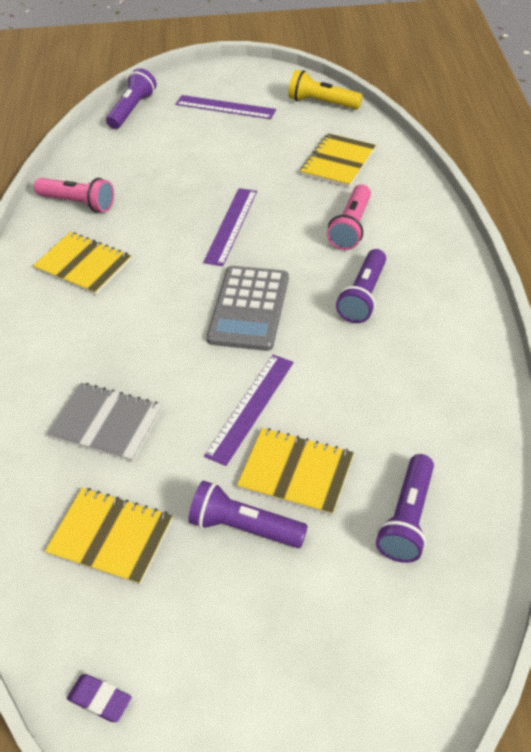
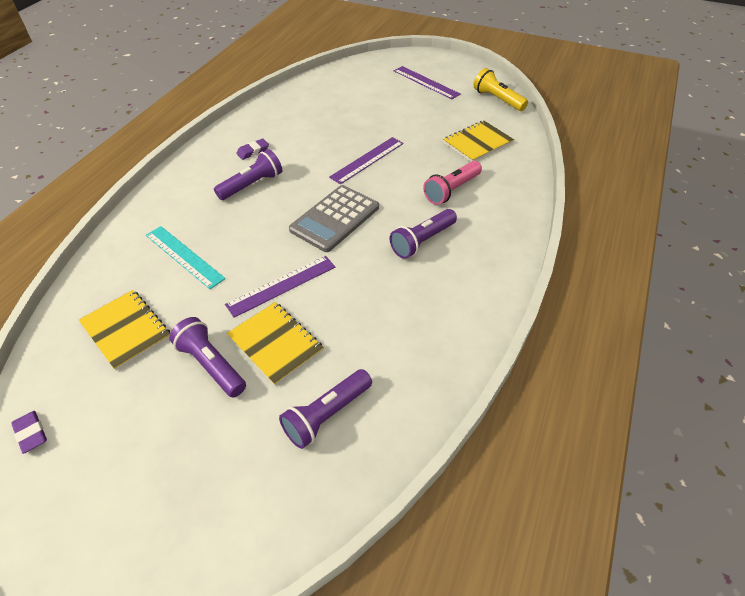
camera: 25 degrees right, 0 degrees up
yellow notebook [33,232,131,295] -> purple eraser [236,139,269,160]
pink flashlight [34,178,114,213] -> none
grey notebook [47,383,163,462] -> turquoise ruler [146,226,226,289]
purple flashlight [106,68,157,129] -> purple flashlight moved to [214,149,282,200]

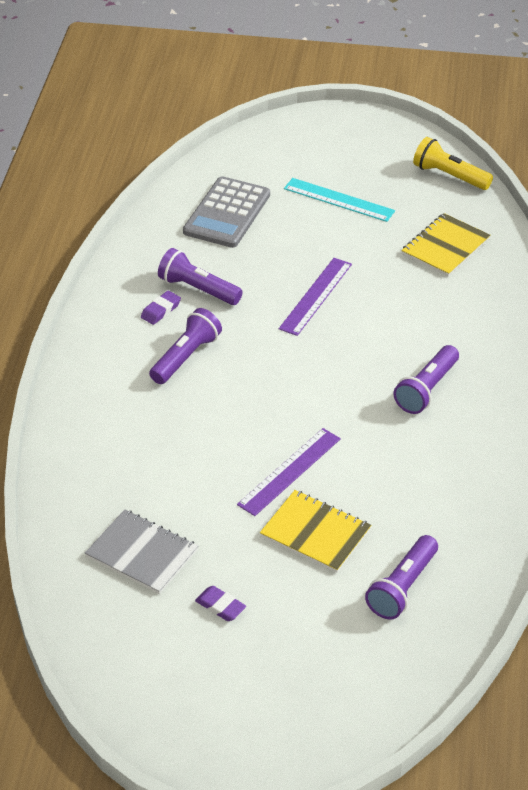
camera: 15 degrees left, 5 degrees down
purple eraser [11,411,47,454] -> purple eraser moved to [195,586,246,621]
yellow notebook [79,290,170,371] -> grey notebook [85,509,198,594]
turquoise ruler [146,226,226,289] -> turquoise ruler moved to [284,178,395,222]
purple flashlight [169,317,246,397] -> purple flashlight moved to [158,248,243,305]
grey calculator [289,185,379,252] -> grey calculator moved to [183,176,270,248]
purple ruler [394,66,461,99] -> none
pink flashlight [423,161,482,205] -> none

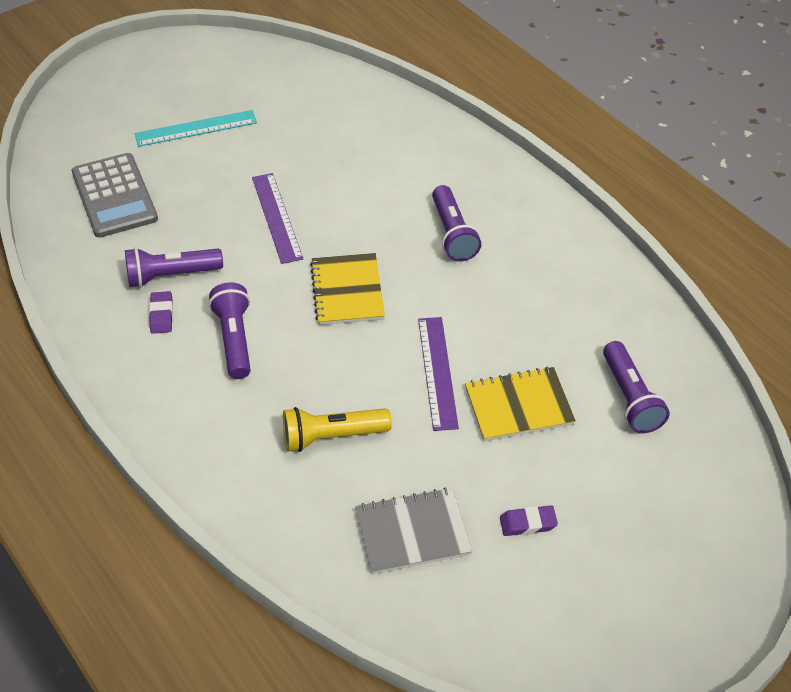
camera: 45 degrees left, 5 degrees up
yellow notebook [401,213,491,276] -> yellow notebook moved to [310,253,385,325]
yellow flashlight [413,137,493,190] -> yellow flashlight moved to [283,407,392,452]

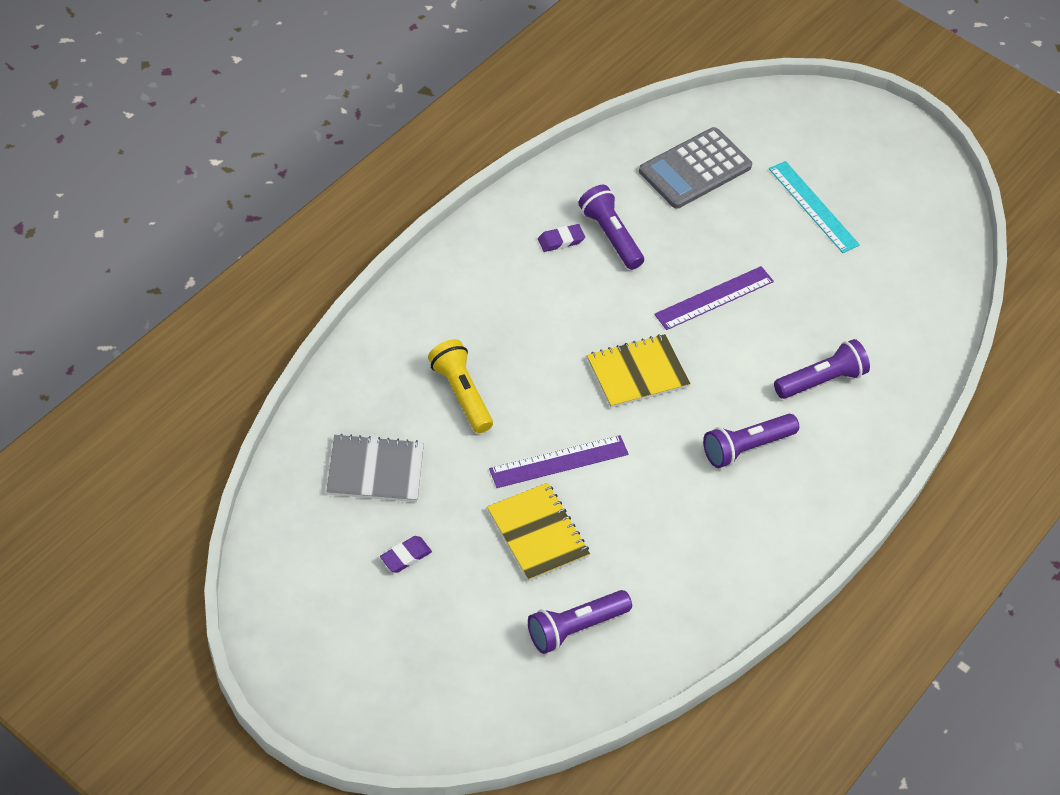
camera: 70 degrees right, 5 degrees up
purple flashlight [209,282,251,379] -> purple flashlight moved to [774,339,870,399]
grey notebook [355,488,472,574] -> grey notebook turned 60 degrees counterclockwise [326,434,424,502]
purple eraser [500,505,558,536] -> purple eraser turned 75 degrees clockwise [380,536,432,573]

